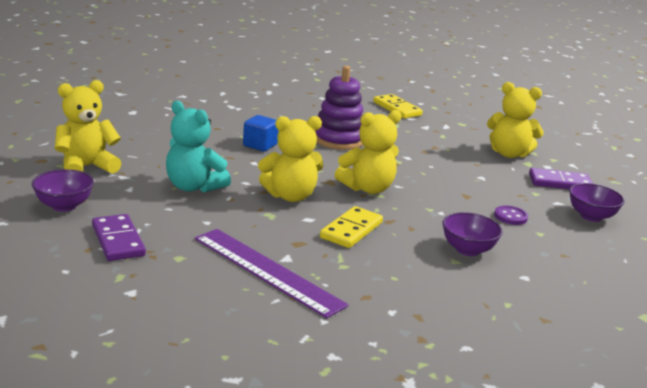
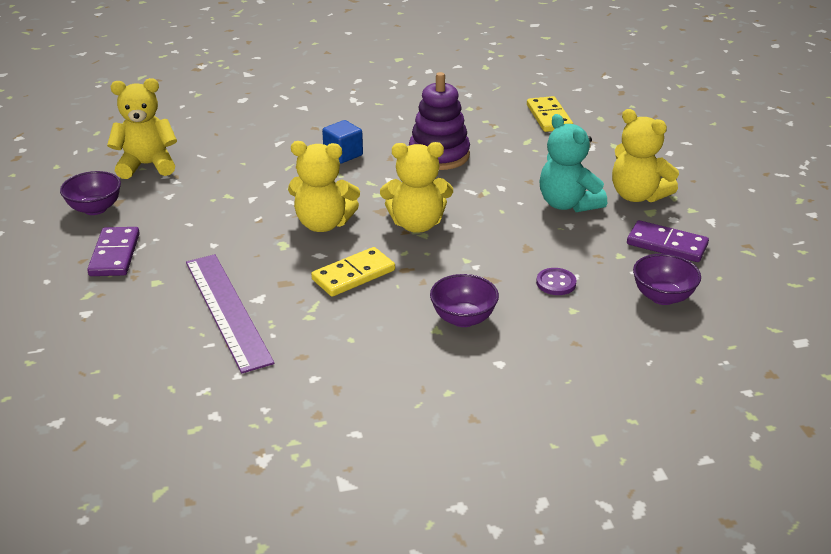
camera: 25 degrees right, 10 degrees up
turquoise teddy bear [166,101,231,193] -> turquoise teddy bear moved to [540,114,607,212]

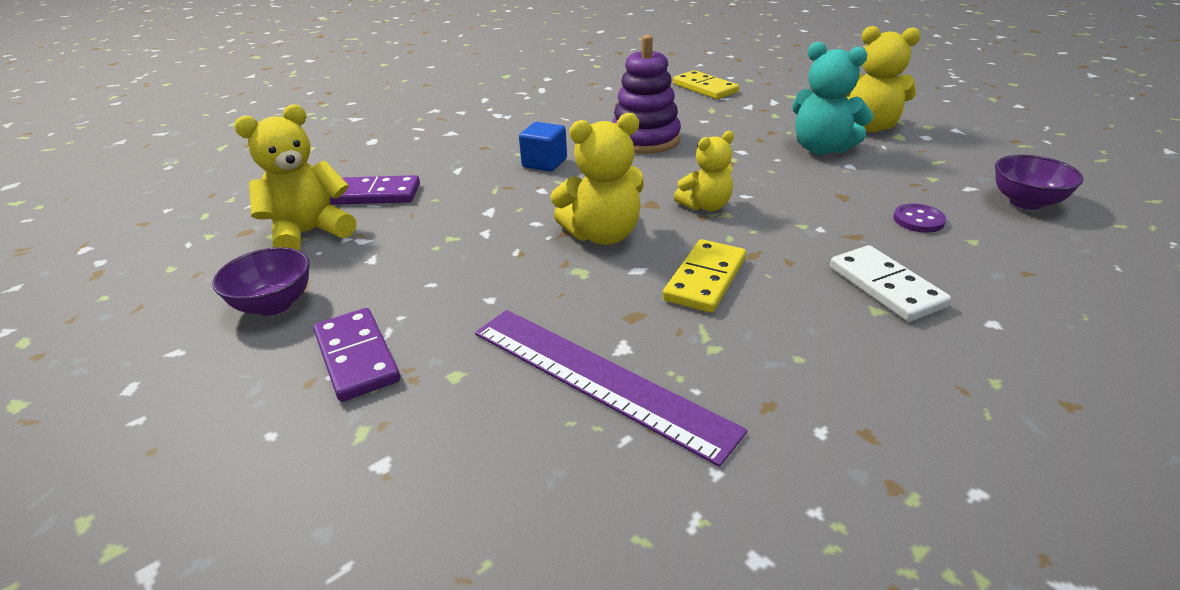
camera: 25 degrees left, 0 degrees up
yellow teddy bear [380,142,453,233] -> yellow teddy bear [674,131,734,211], size x0.66
purple bowl [430,274,499,327] -> white domino [830,245,951,322]
purple domino [627,220,709,262] -> purple domino moved to [330,175,420,205]

